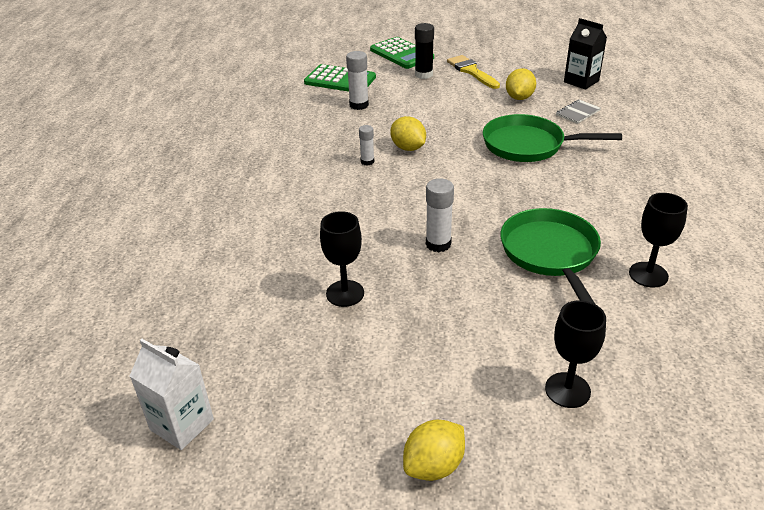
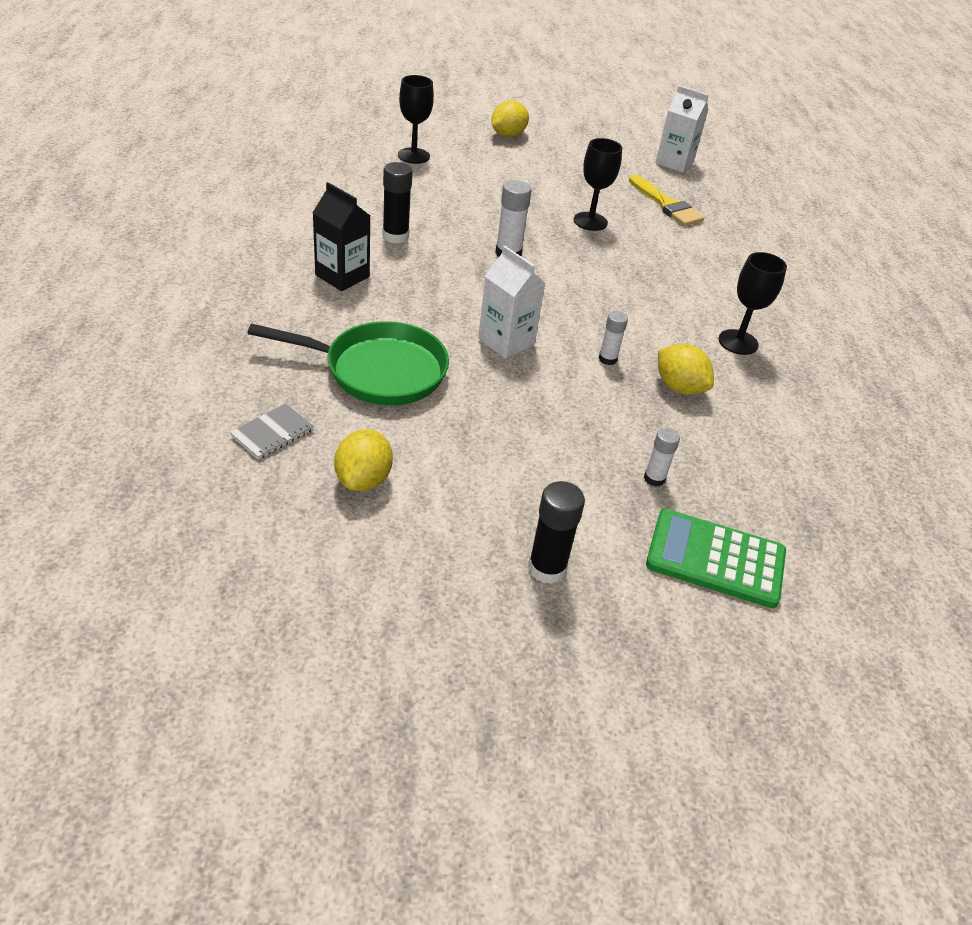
camera: 170 degrees right, 5 degrees up
white glue stick [346,51,369,110] -> white glue stick [644,428,680,487], size x0.63
green calculator [370,37,434,69] -> none
yellow lemon [390,116,426,151] -> yellow lemon moved to [658,344,714,395]
yellow brush [447,55,500,89] -> yellow brush moved to [629,174,704,226]
green pan [500,208,601,305] -> black glue stick [382,162,412,244]
black carton [564,18,607,90] -> black carton moved to [313,182,370,291]
black goblet [629,193,688,288] -> black goblet moved to [718,252,787,355]
none -> white carton [478,246,546,359]

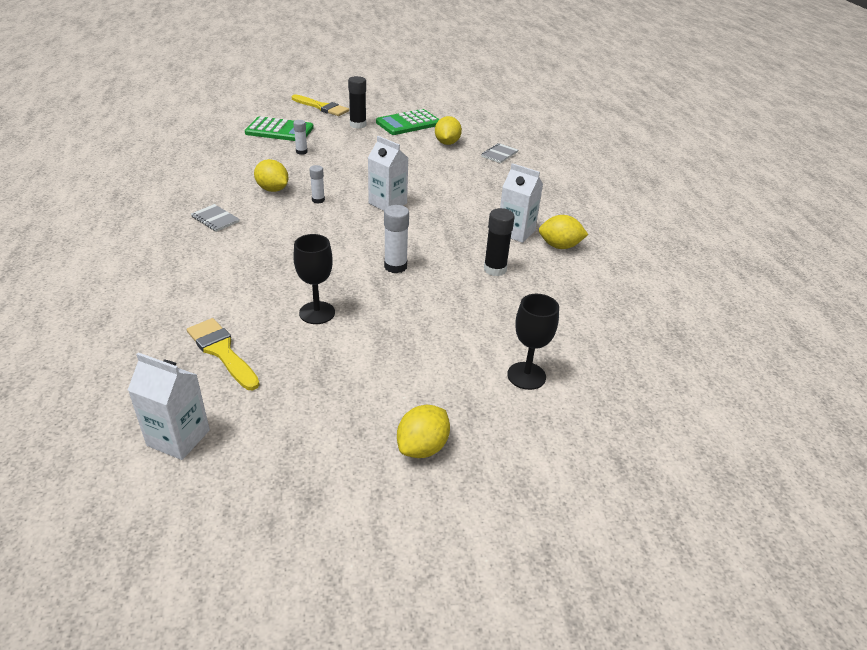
camera: 175 degrees right, 5 degrees down
green pan [248,321,449,405] -> none
black carton [313,182,370,291] -> white carton [500,163,543,243]
black goblet [718,252,787,355] -> grey notebook [191,204,240,232]
none -> yellow brush [292,95,349,116]
none -> green calculator [376,109,440,135]
none -> yellow lemon [539,215,588,249]

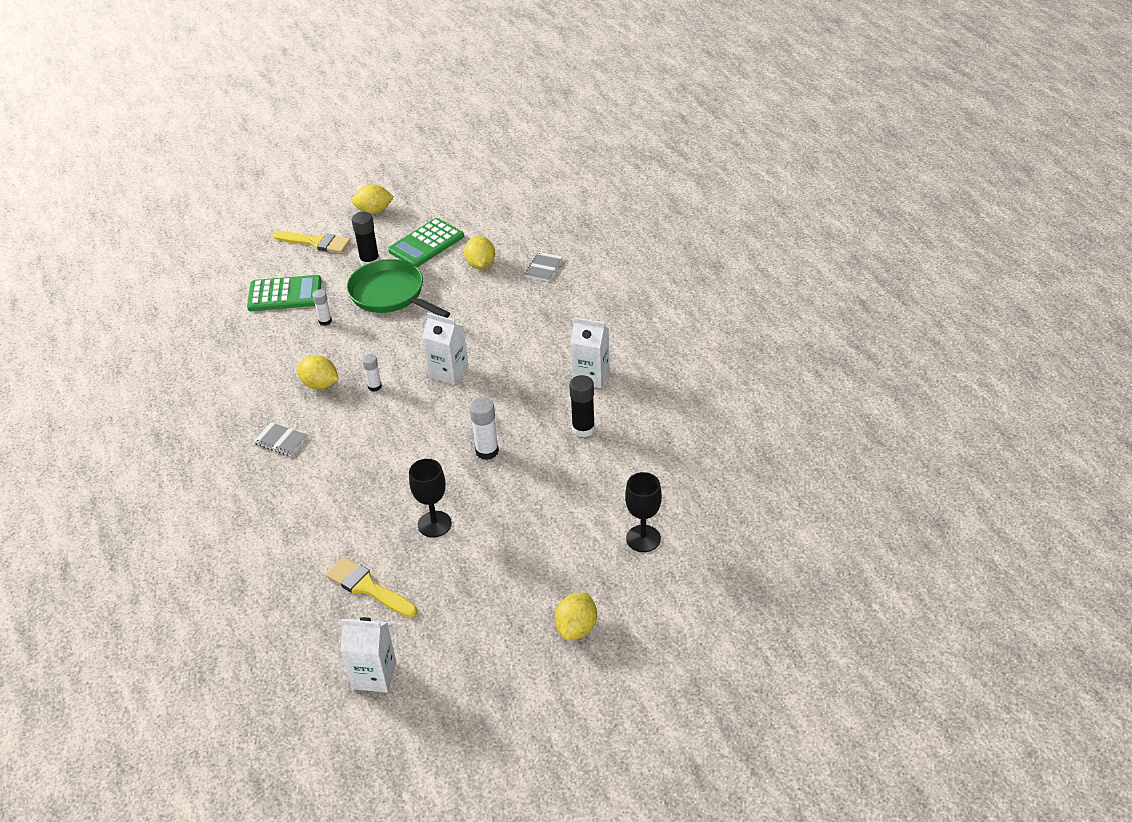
camera: 10 degrees left, 5 degrees up
yellow lemon [539,215,588,249] -> yellow lemon moved to [352,184,394,214]
none -> green pan [347,259,450,318]

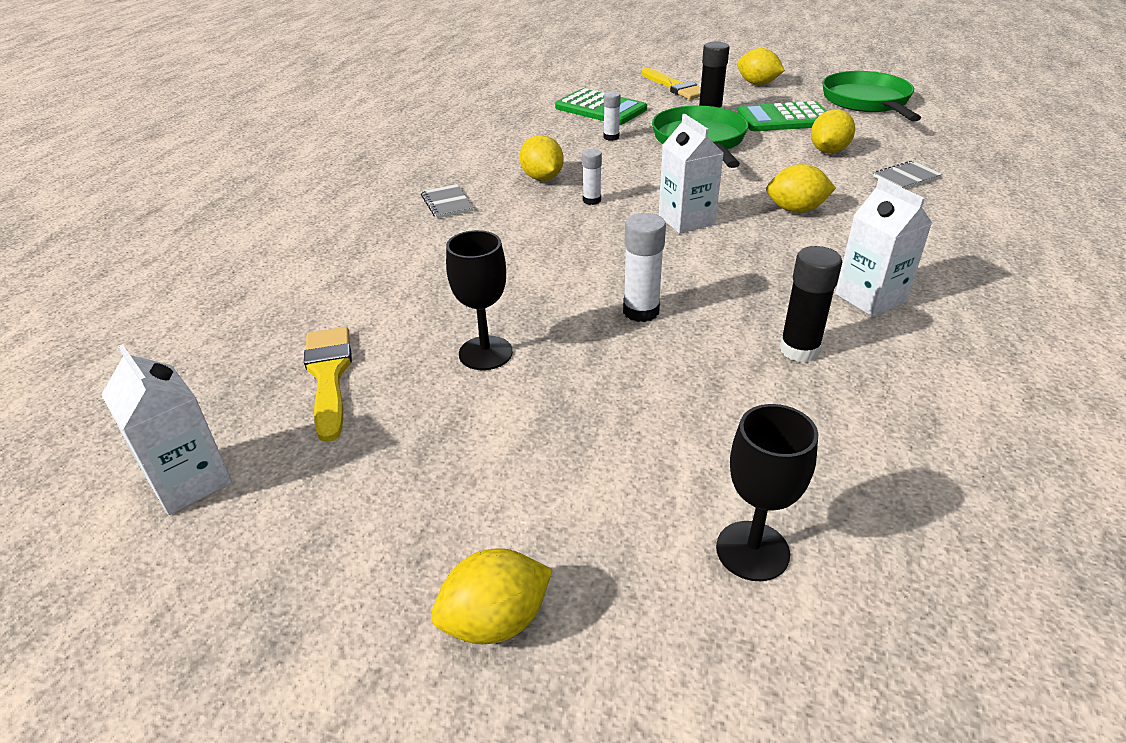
camera: 40 degrees right, 5 degrees down
none -> yellow lemon [766,164,836,213]
none -> green pan [822,71,921,122]

